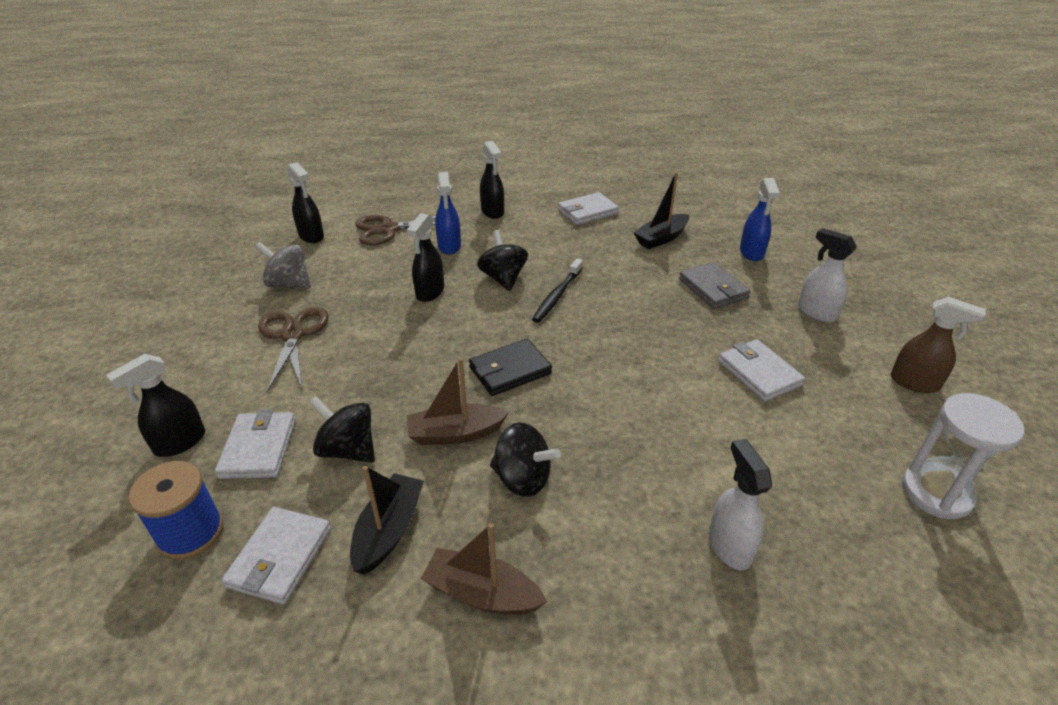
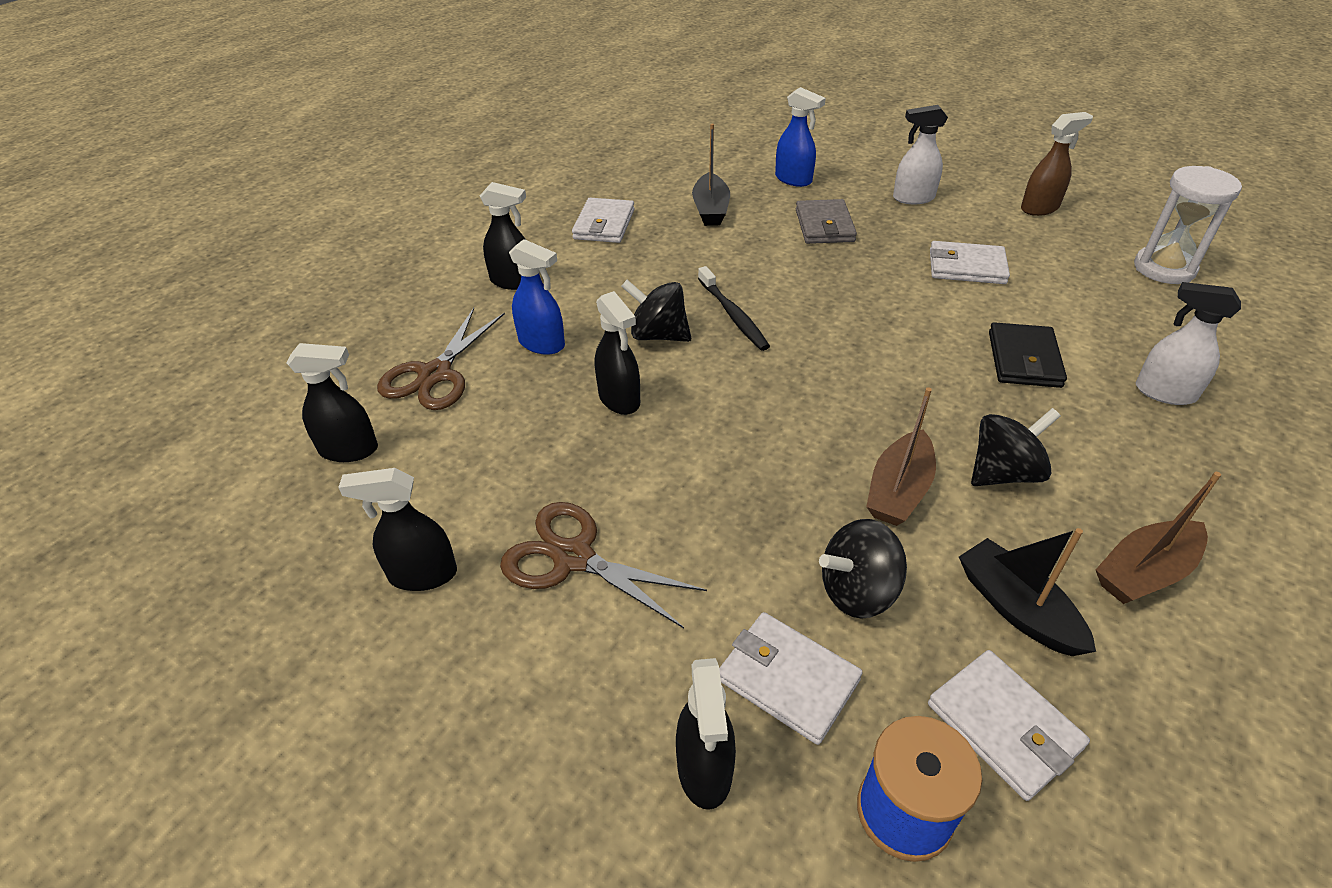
camera: 50 degrees left, 5 degrees up
grey spinning top [255,242,311,289] -> none
black wallet [469,339,552,396] -> black wallet moved to [989,322,1067,388]
grey wallet [679,262,751,309] -> grey wallet turned 75 degrees clockwise [796,199,857,244]
none -> black spray bottle [338,468,457,591]

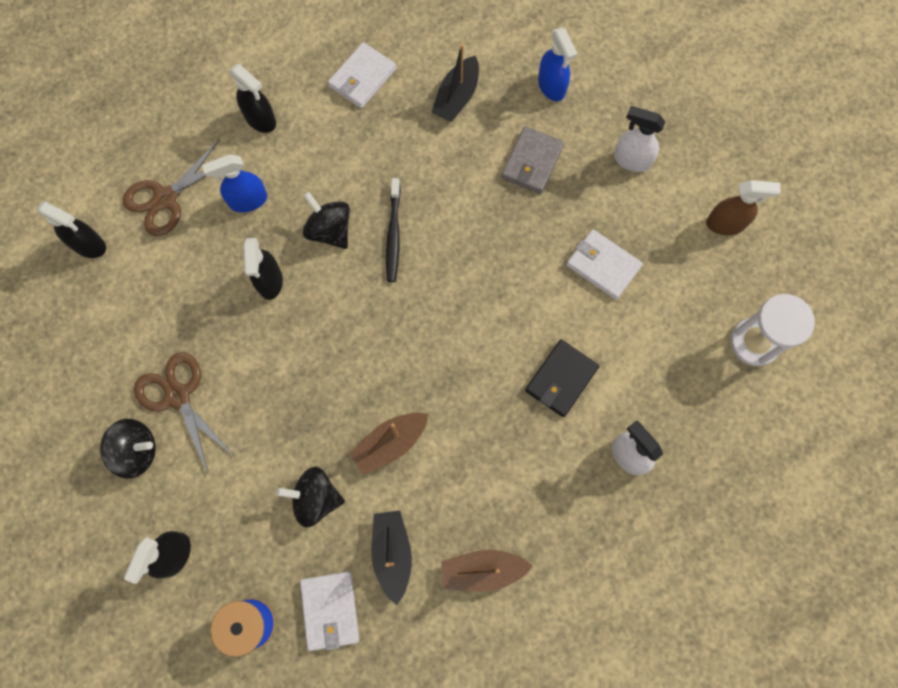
camera: 25 degrees right, 30 degrees up
black spray bottle [338,468,457,591] -> none
blue spray bottle [509,239,565,355] -> blue spray bottle turned 105 degrees clockwise [202,154,268,213]
white wallet [719,612,863,745] -> none
black spinning top [971,408,1061,486] -> black spinning top moved to [100,419,156,479]

